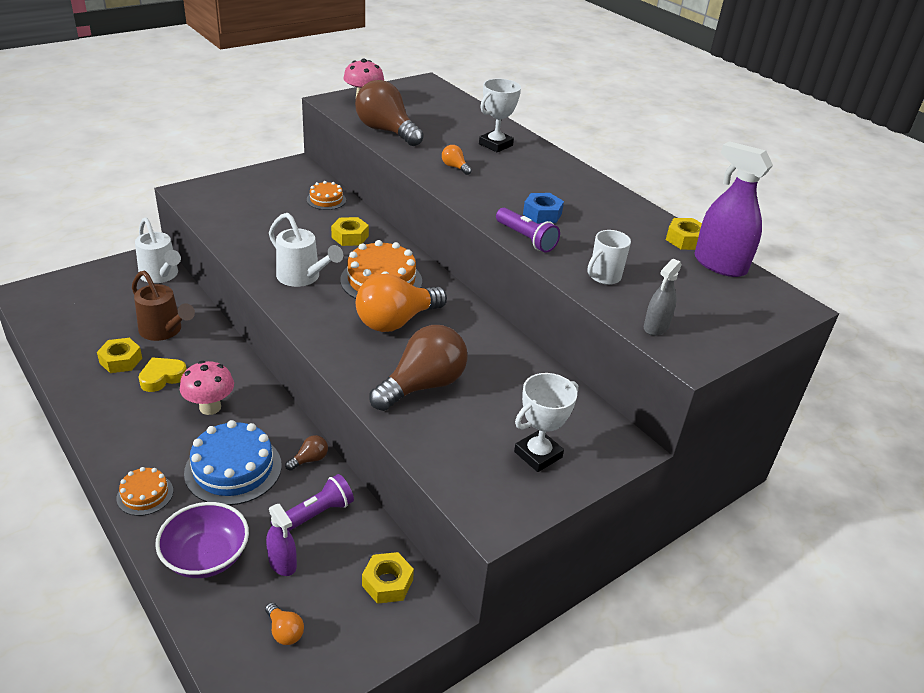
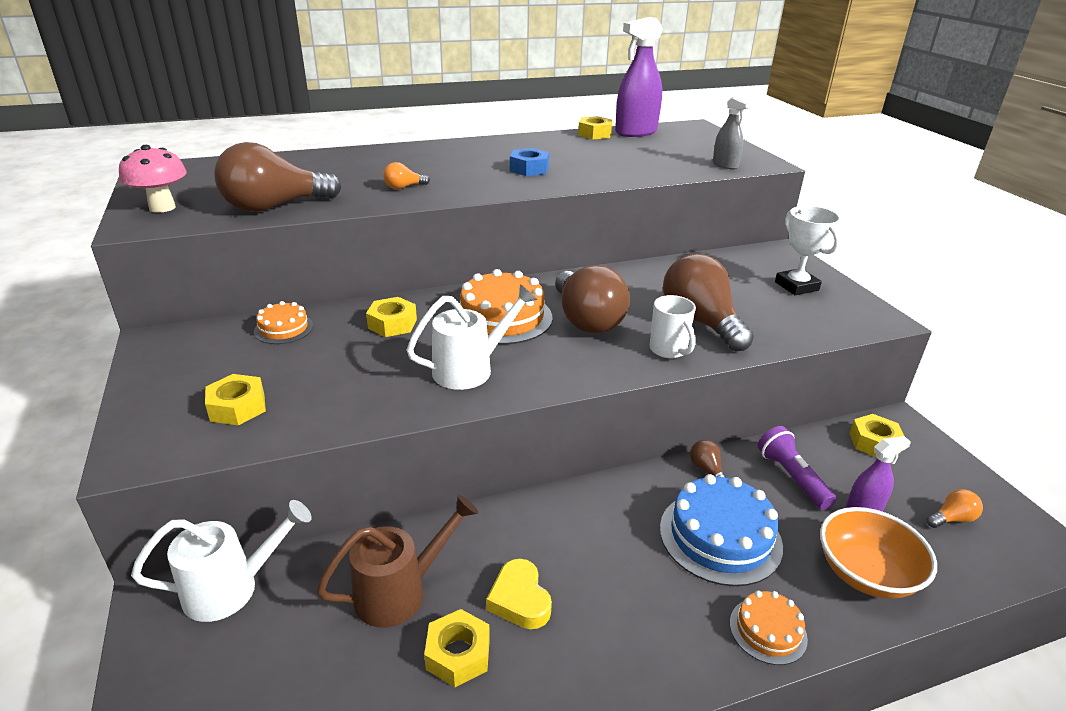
camera: 70 degrees left, 5 degrees down
purple bowl [155,502,249,578] -> orange bowl [820,507,937,599]
pink mushroom [180,361,234,415] -> none
orange light bulb [356,273,447,332] -> brown light bulb [555,265,630,333]
white trophy [479,78,521,152] -> none
purple flashlight [496,208,560,253] -> none
white mug [587,230,631,285] -> white mug moved to [650,295,696,359]
none -> yellow nut [205,374,266,426]

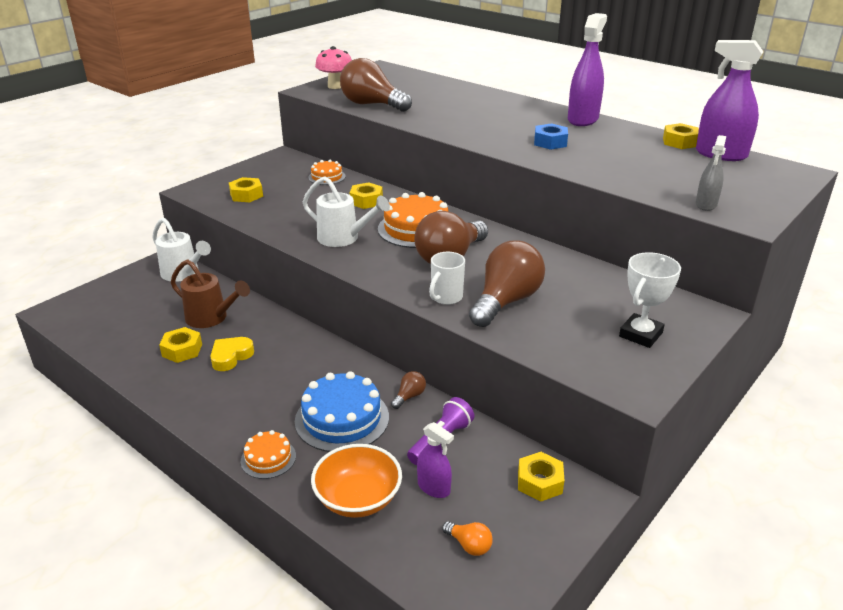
camera: 60 degrees right, 0 degrees up
orange light bulb [383,162,430,189] -> none
none -> purple spray bottle [568,13,607,126]

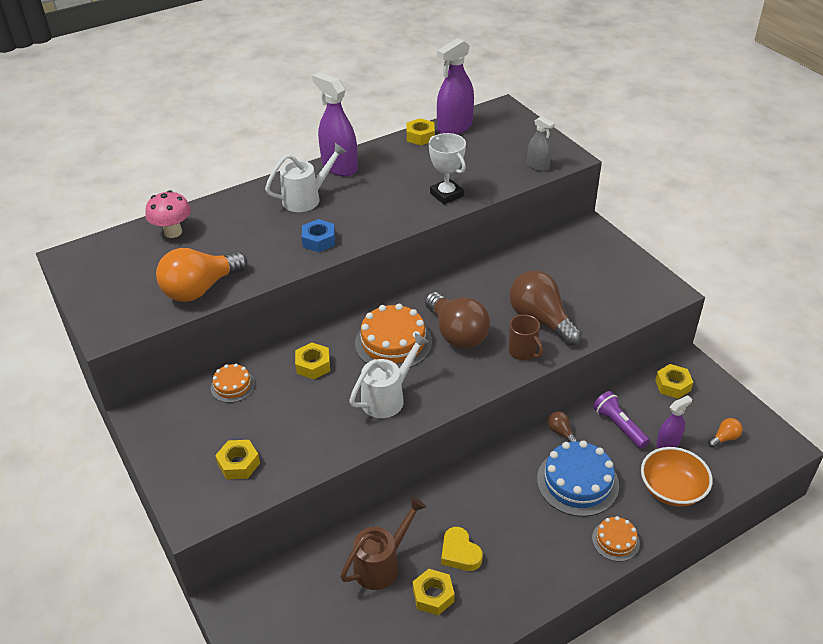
camera: 70 degrees left, 10 degrees up
white watering can [152,218,211,282] -> white watering can moved to [265,143,346,212]
pink mushroom [315,46,352,89] -> pink mushroom moved to [145,190,191,238]
brown light bulb [340,58,412,112] -> orange light bulb [156,248,247,302]
white mug [429,252,465,305] -> brown mug [509,315,543,360]
blue nut [534,123,568,150] -> blue nut moved to [302,219,335,252]
white trophy [619,252,681,348] -> white trophy moved to [429,133,466,205]

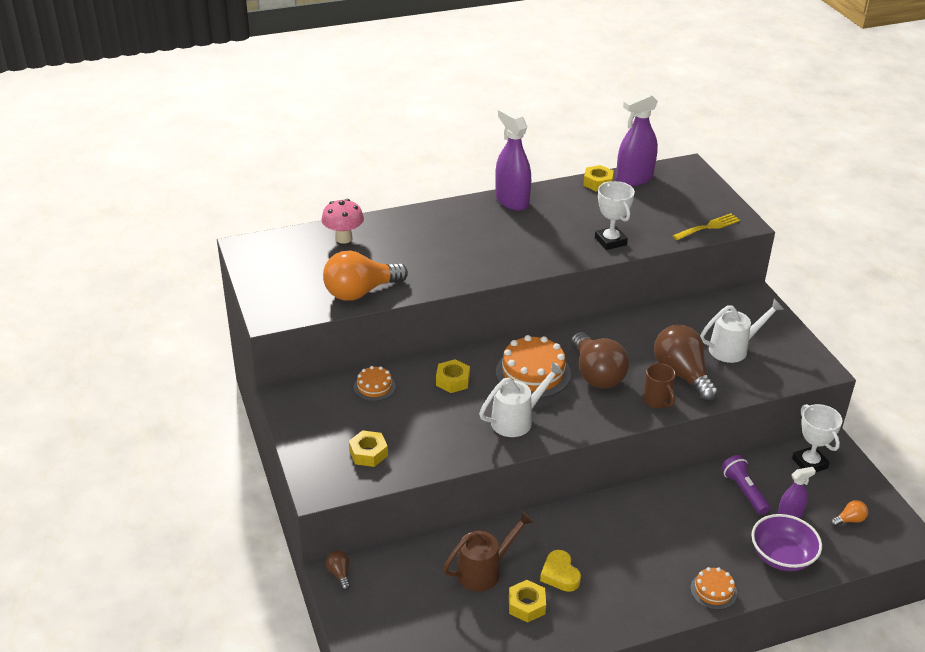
camera: 10 degrees right, 5 degrees down
white watering can [265,143,346,212] -> white watering can moved to [700,299,784,363]
blue nut [302,219,335,252] -> none
grey spray bottle [527,116,555,171] -> yellow fork [673,213,740,240]
blue cake [537,441,619,517] -> none
brown light bulb [548,411,578,442] -> brown light bulb moved to [326,551,350,590]
orange bowl [641,447,713,507] -> purple bowl [751,514,822,571]
yellow nut [655,364,693,399] -> white trophy [792,404,842,473]

